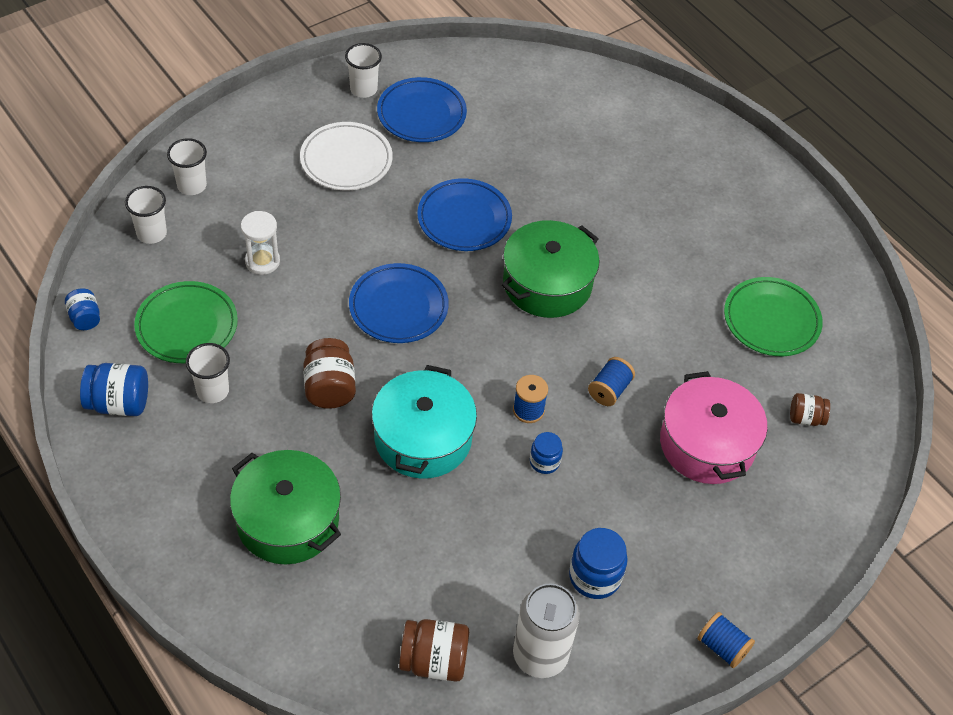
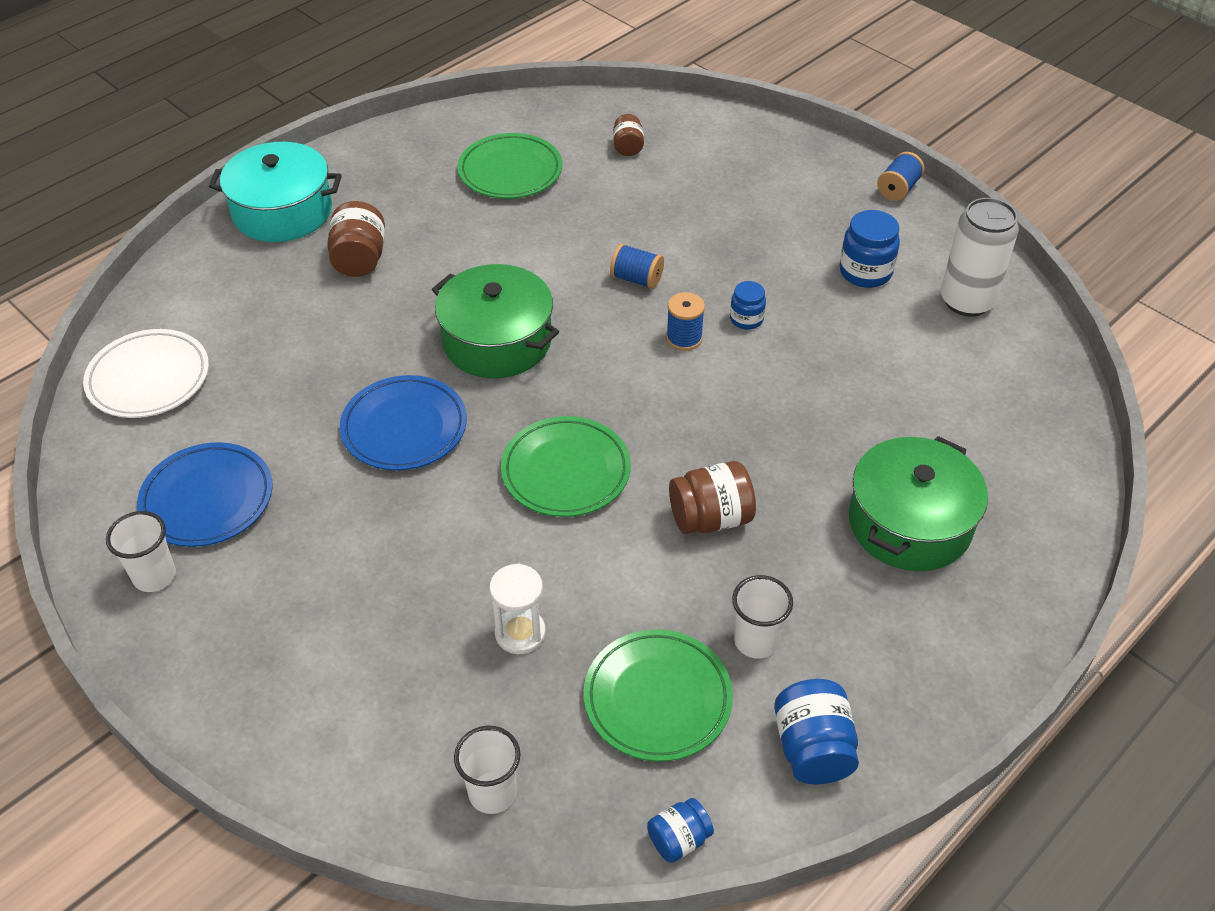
camera: 95 degrees left, 5 degrees down
white cup [167,138,207,195] -> none
white plate [300,122,393,190] -> white plate moved to [83,329,209,418]
blue plate [349,263,449,343] -> green plate [501,416,631,517]
turquoise pot [372,365,477,479] -> turquoise pot moved to [209,142,342,242]
brown jar [399,619,469,682] -> brown jar moved to [327,201,385,277]
pink pot [660,371,767,484] -> none

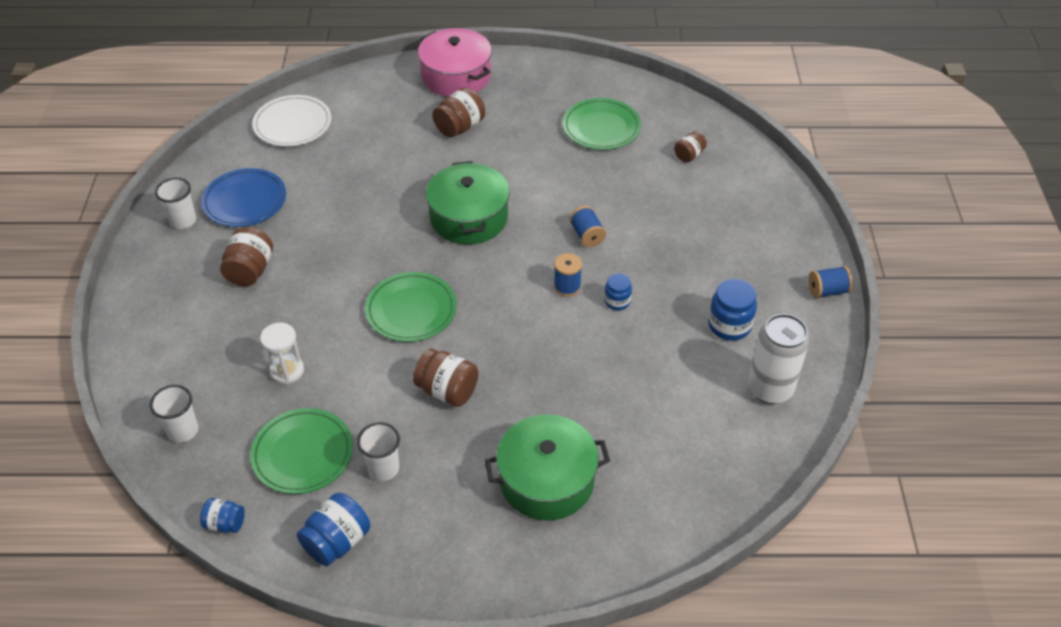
camera: 45 degrees right, 0 degrees up
turquoise pot [209,142,342,242] -> pink pot [418,28,492,97]
blue plate [340,375,467,470] -> none
none -> brown jar [220,227,273,287]

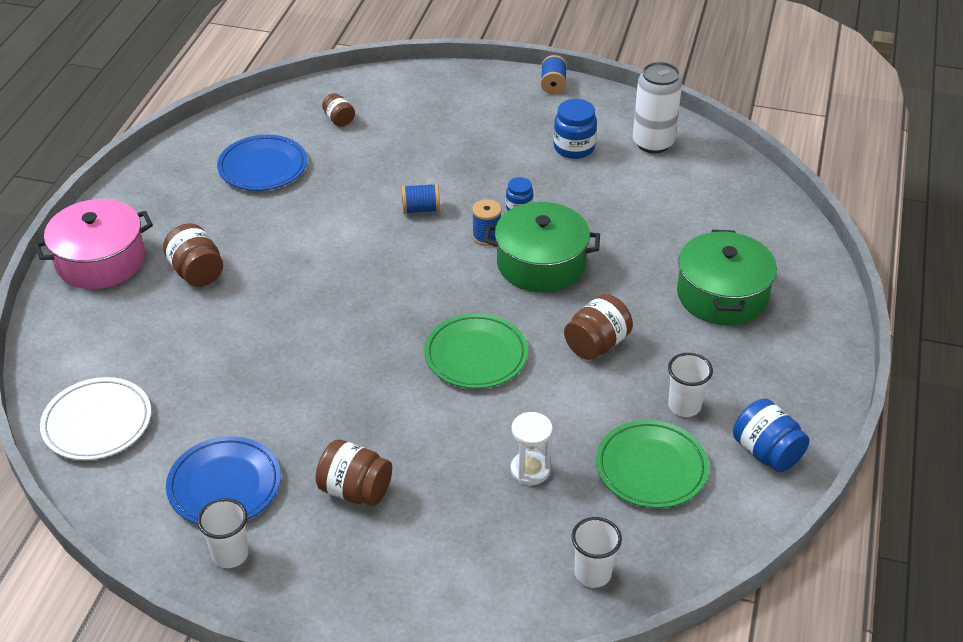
camera: 75 degrees left, 5 degrees down
blue jar [200,498,245,533] -> none
green pot [426,161,510,245] -> green pot moved to [484,202,600,292]
green plate [563,98,641,150] -> blue plate [217,135,307,191]

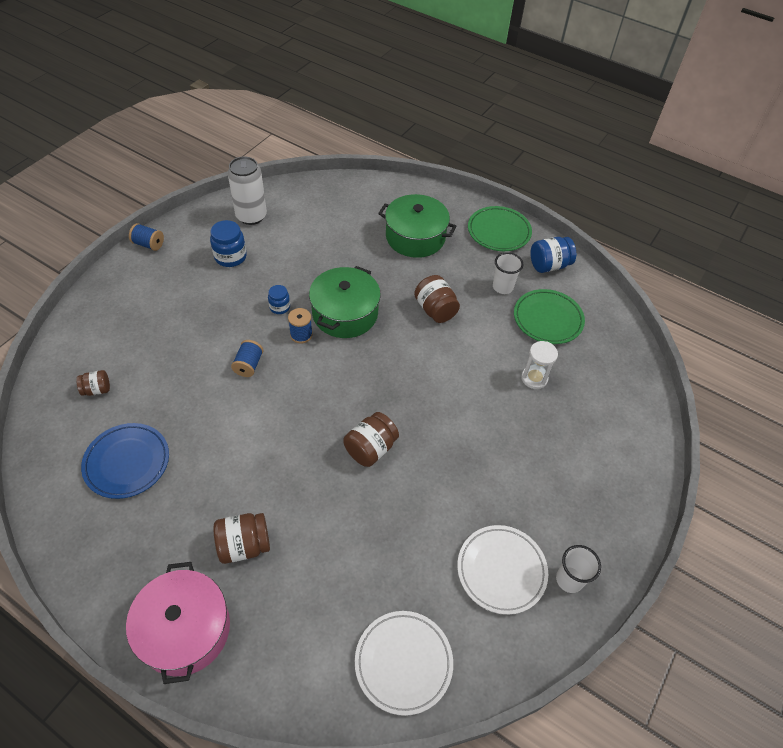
camera: 75 degrees left, 10 degrees up
blue plate [166,436,281,524] -> white plate [457,525,548,615]
brown jar [316,439,392,506] -> brown jar moved to [344,412,399,467]
green plate [424,313,528,389] -> green plate moved to [468,206,532,251]
white cup [572,517,622,588] -> none

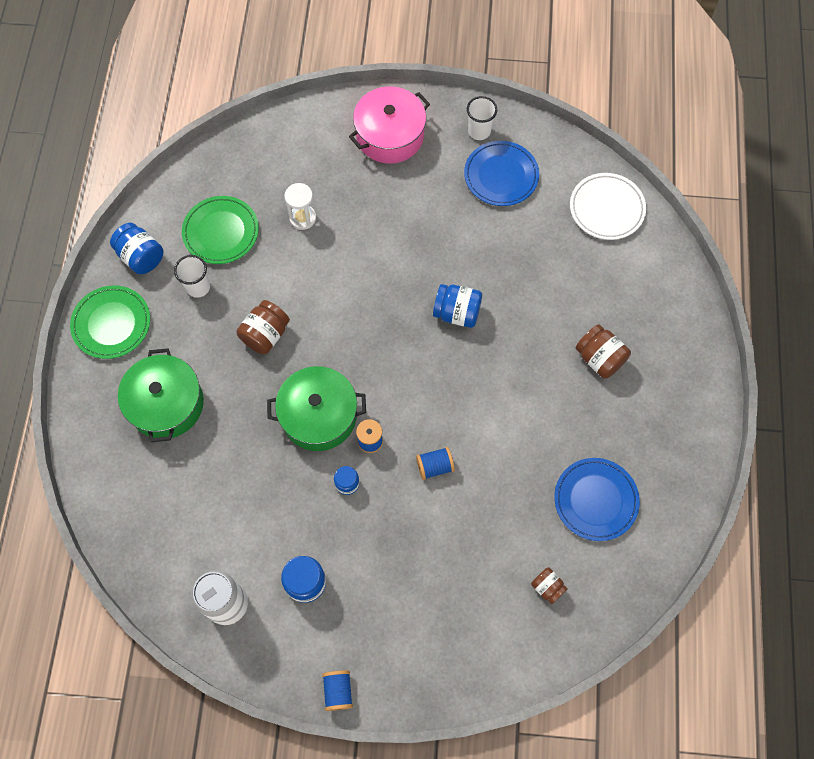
camera: 115 degrees left, 15 degrees up
pink pot [126,562,230,684] -> pink pot moved to [349,86,430,164]
brown jar [344,412,399,467] -> blue jar [433,284,482,328]
white plate [457,525,548,615] -> blue plate [464,141,539,206]

